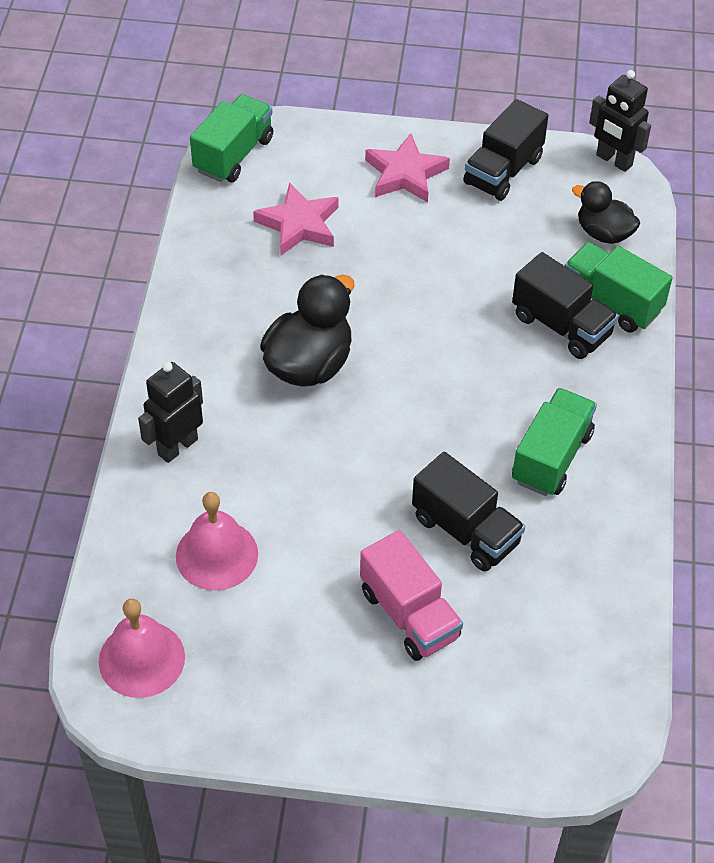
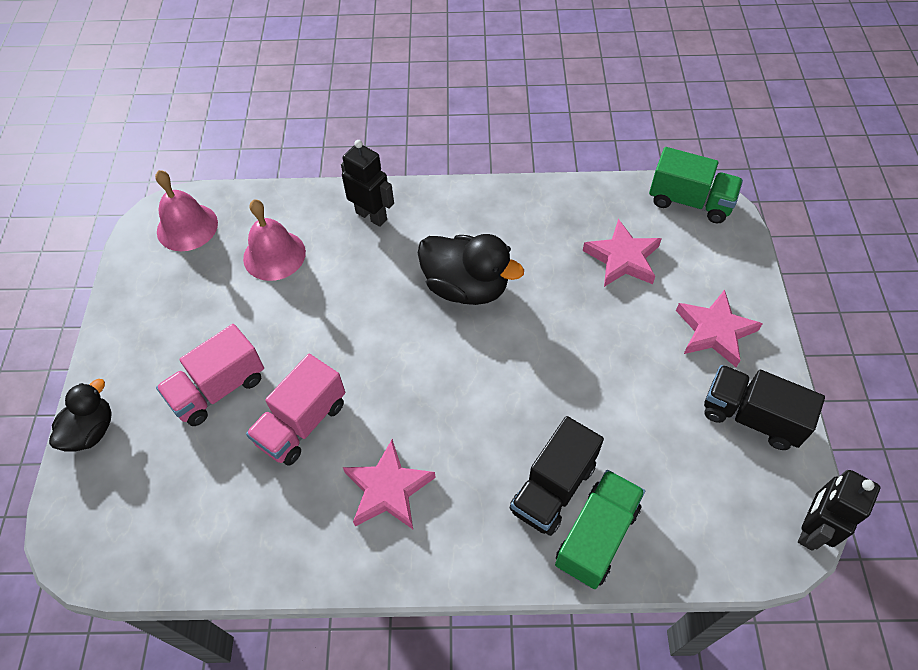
camera: 85 degrees right, 5 degrees up
black truck [412,452,525,572] -> pink truck [246,354,345,466]
green truck [512,388,597,496] -> pink star [343,439,436,529]
black duck [572,181,640,244] -> black duck moved to [49,379,112,452]

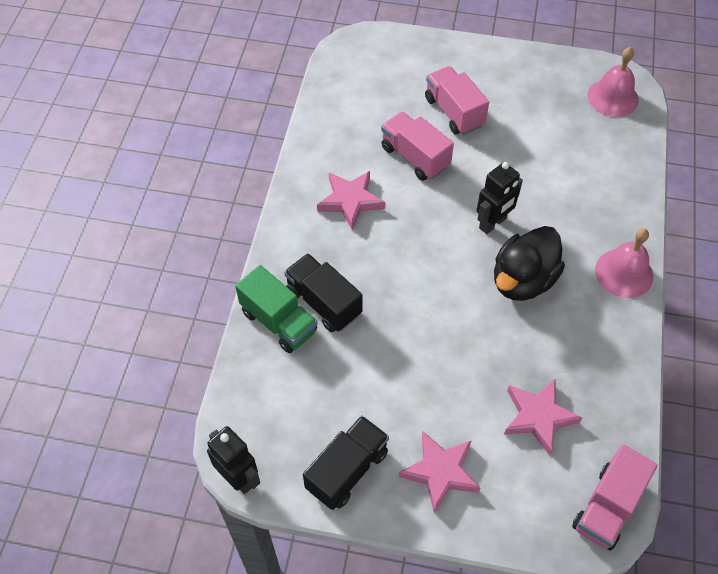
camera: 100 degrees right, 0 degrees up
black duck [49,379,112,452] -> none
pink bell [243,200,306,281] -> pink bell moved to [595,228,653,298]
black robot [341,140,394,227] -> black robot moved to [477,162,523,234]
green truck [649,147,743,224] -> pink truck [572,445,657,551]

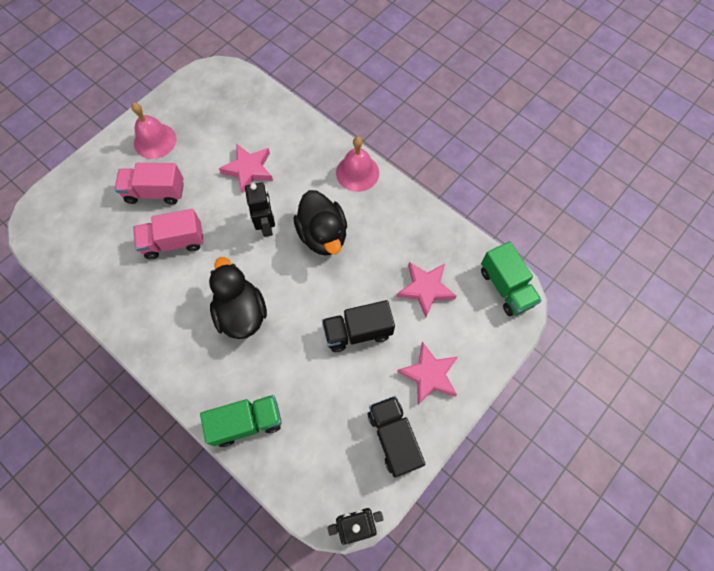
camera: 60 degrees left, 10 degrees up
black truck [284,253,363,332] -> black truck moved to [322,300,395,352]
pink star [317,171,385,230] -> pink star moved to [219,144,273,194]
pink truck [572,445,657,551] -> green truck [481,242,542,316]
pink bell [588,47,639,117] -> pink bell moved to [131,103,177,159]
none -> black duck [209,257,267,339]

